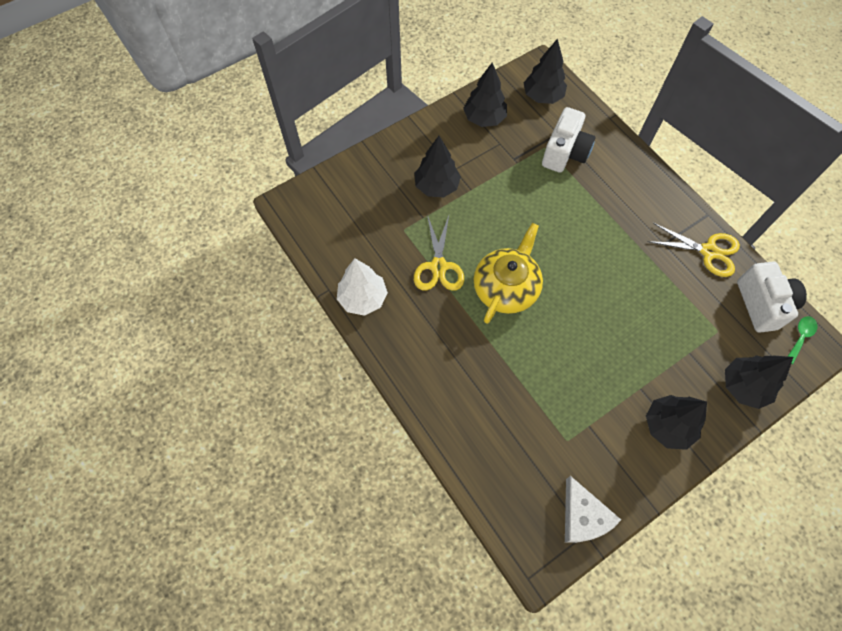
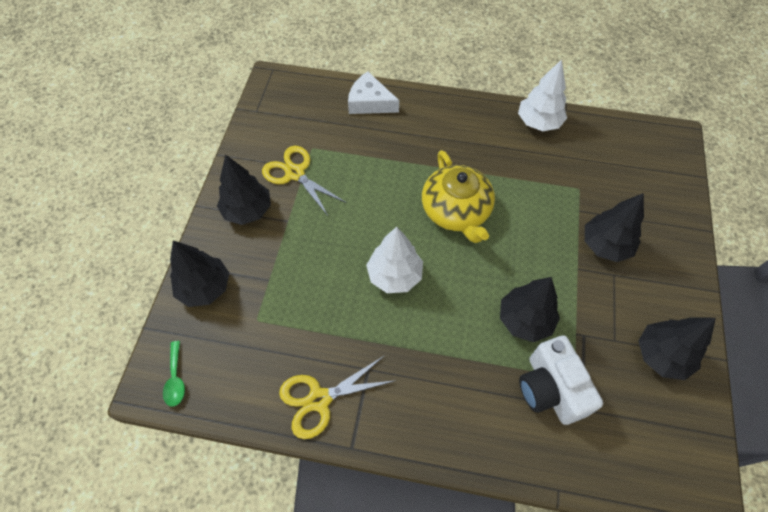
camera: 135 degrees right, 5 degrees down
yellow scissors [414,215,464,291] -> yellow scissors moved to [262,146,347,216]
black tree [524,38,567,104] -> black tree moved to [500,277,560,342]
white cheese [565,476,621,543] -> white cheese moved to [348,72,399,114]
white camera [737,261,807,333] -> none
none -> white tree [366,227,423,293]

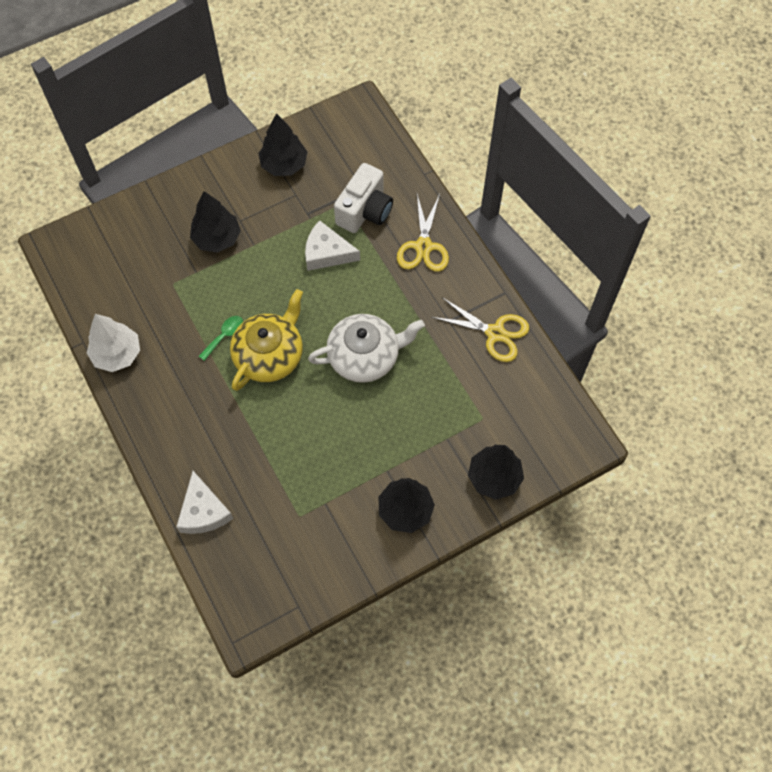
camera: 130 degrees left, 5 degrees up
green spoon [163,341,185,407] -> green spoon moved to [199,316,243,361]
yellow scissors [262,146,347,216] -> yellow scissors moved to [397,194,449,272]
white tree [366,227,423,293] -> white teapot [308,314,425,383]
black tree [500,277,560,342] -> white cheese [305,220,360,271]

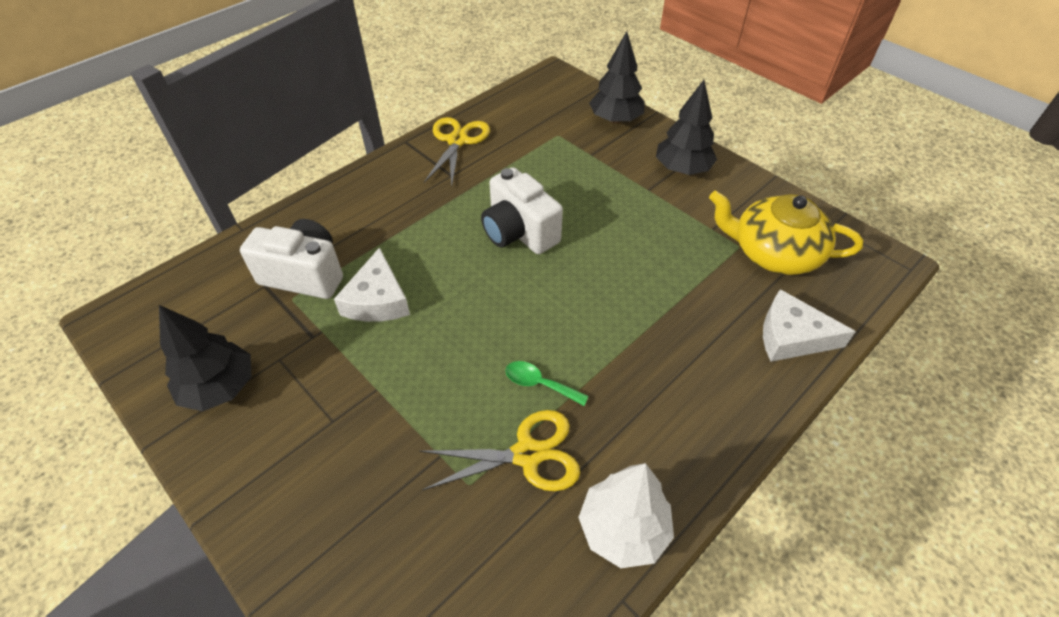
camera: 105 degrees left, 15 degrees down
white cheese [176,471,233,534] -> white cheese turned 135 degrees counterclockwise [763,289,856,362]
black tree [190,191,241,253] -> none
yellow teapot [230,289,303,391] -> yellow teapot moved to [709,191,863,275]
white teapot [308,314,425,383] -> white camera [481,167,563,254]
yellow scissors [397,194,449,272] -> yellow scissors moved to [419,410,580,491]

